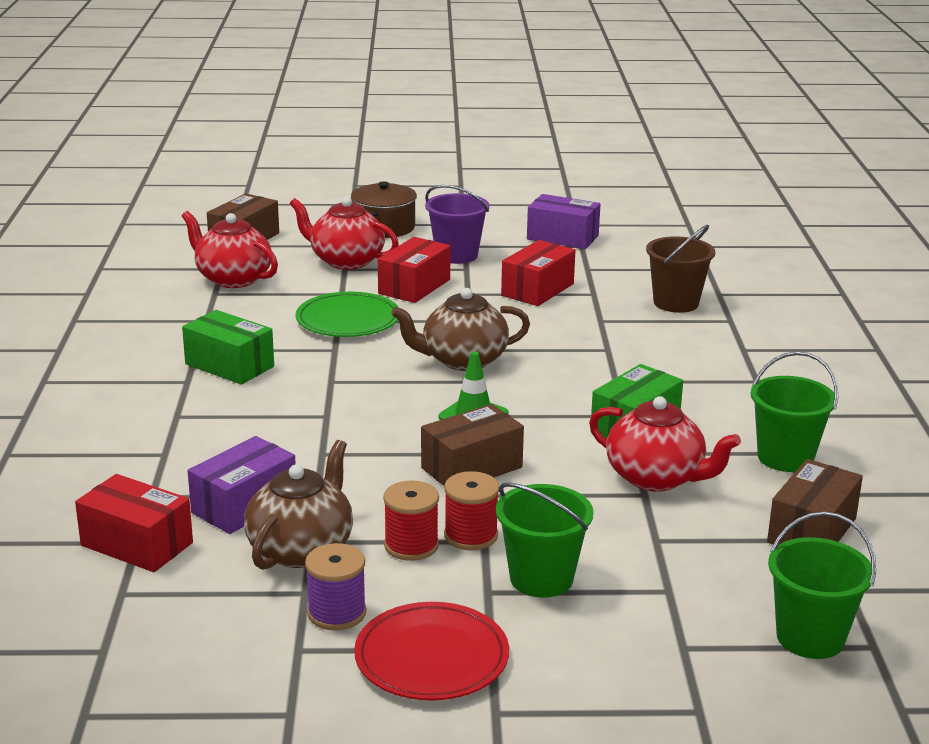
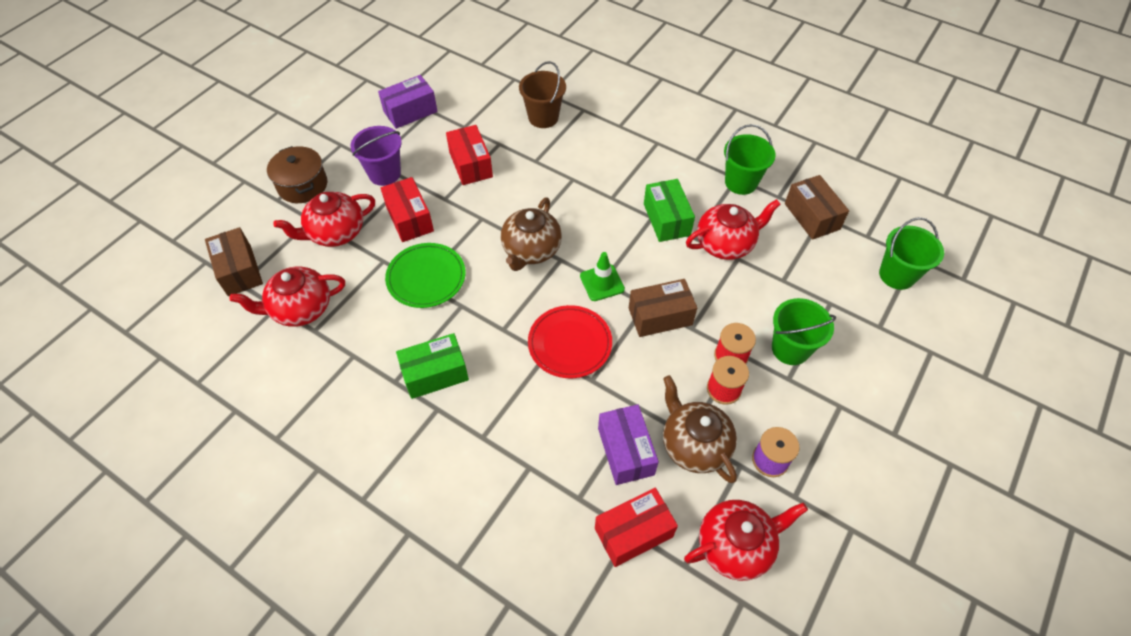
camera: 55 degrees left, 30 degrees up
red plate [354,602,509,700] -> red plate moved to [528,305,612,378]
brown box [421,404,524,486] -> brown box turned 75 degrees clockwise [629,279,697,337]
none -> red teapot [684,500,808,581]

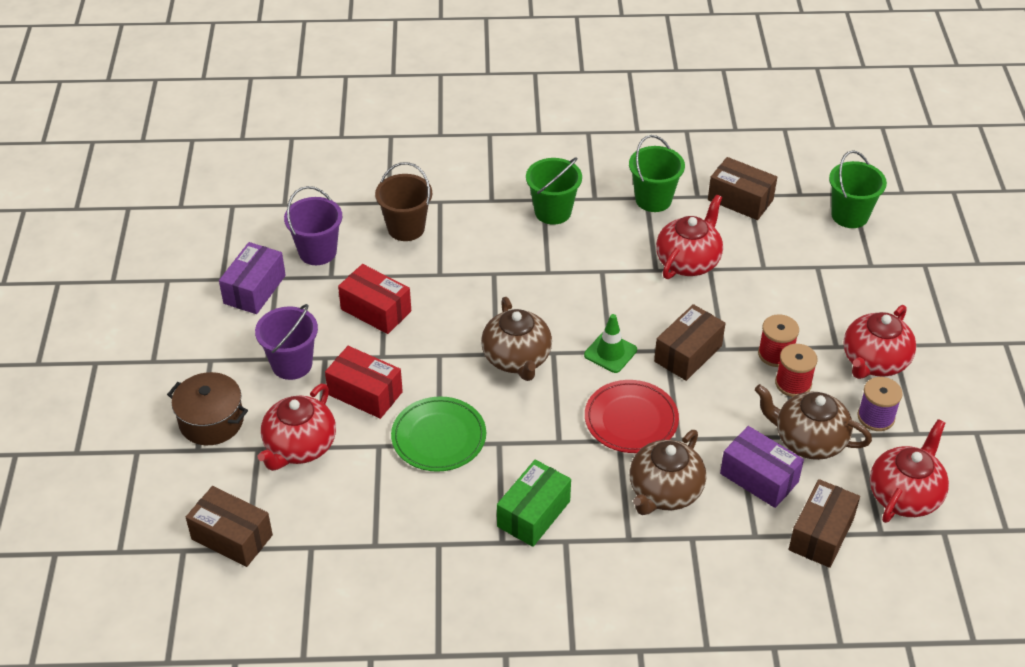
camera: 35 degrees left, 10 degrees down
red teapot [230,267,345,327] -> red teapot moved to [844,305,916,379]
red box [595,488,678,567] -> brown box [789,479,860,568]
green box [644,179,695,242] -> none
green bucket [772,298,836,365] -> green bucket moved to [526,157,582,225]
none -> purple bucket [284,186,342,265]
none -> brown teapot [629,430,706,515]

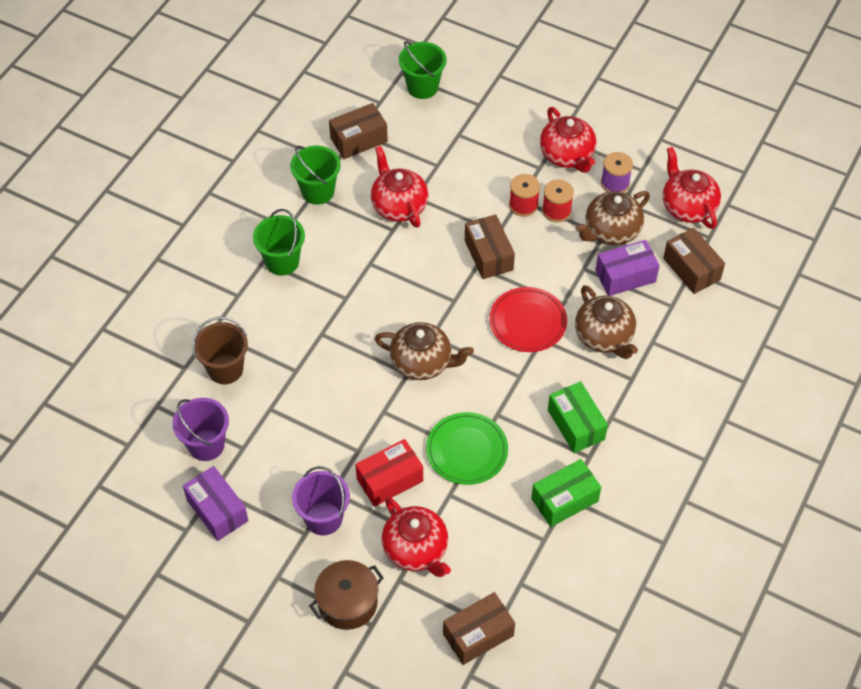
camera: 60 degrees left, 10 degrees up
red box [338,264,411,334] -> none
green traffic cone [584,314,637,373] -> none
none -> green box [531,459,601,527]

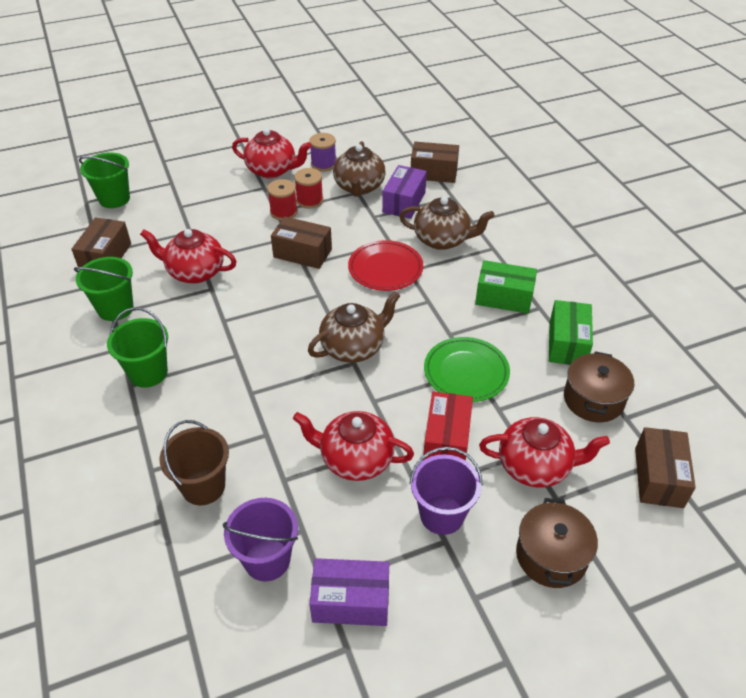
camera: 50 degrees left, 10 degrees down
red teapot [663,147,721,229] -> red teapot moved to [293,411,414,481]
none -> brown pot [564,351,634,422]

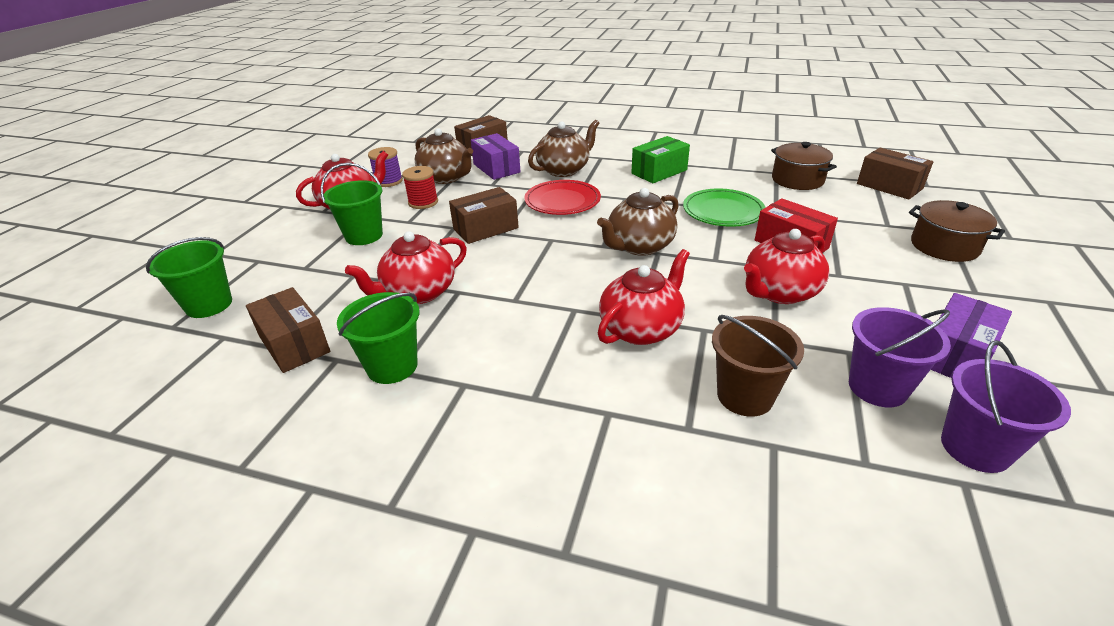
camera: 50 degrees left, 10 degrees down
green bucket [107,307,168,388] -> green bucket moved to [321,163,383,245]
red spool [267,179,298,220] -> none
brown teapot [308,291,400,363] -> brown teapot turned 135 degrees counterclockwise [597,188,679,256]
purple bucket [409,447,483,535] -> purple bucket moved to [941,340,1071,473]
red teapot [479,417,610,488] -> red teapot moved to [598,249,690,345]
green box [549,300,593,365] -> none

